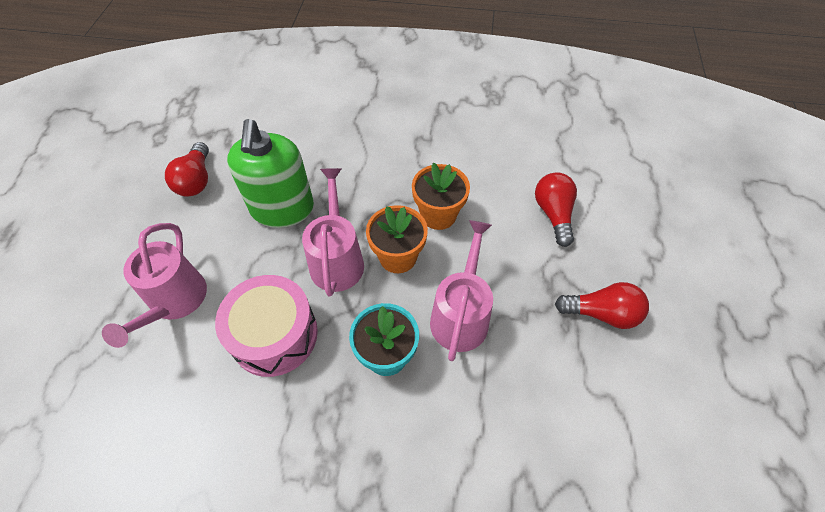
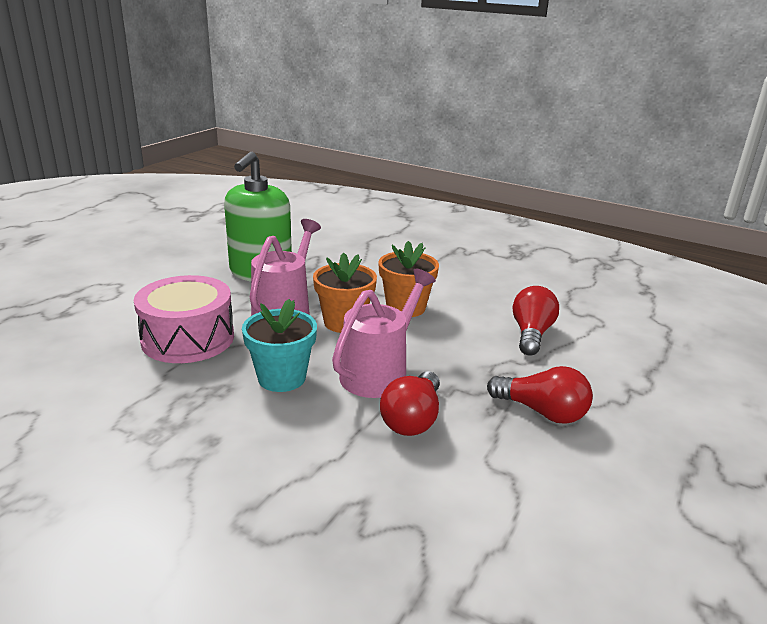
camera: 20 degrees right, 30 degrees down
pink watering can [102,223,207,348] -> none
red light bulb [165,142,209,197] -> red light bulb moved to [380,371,440,436]

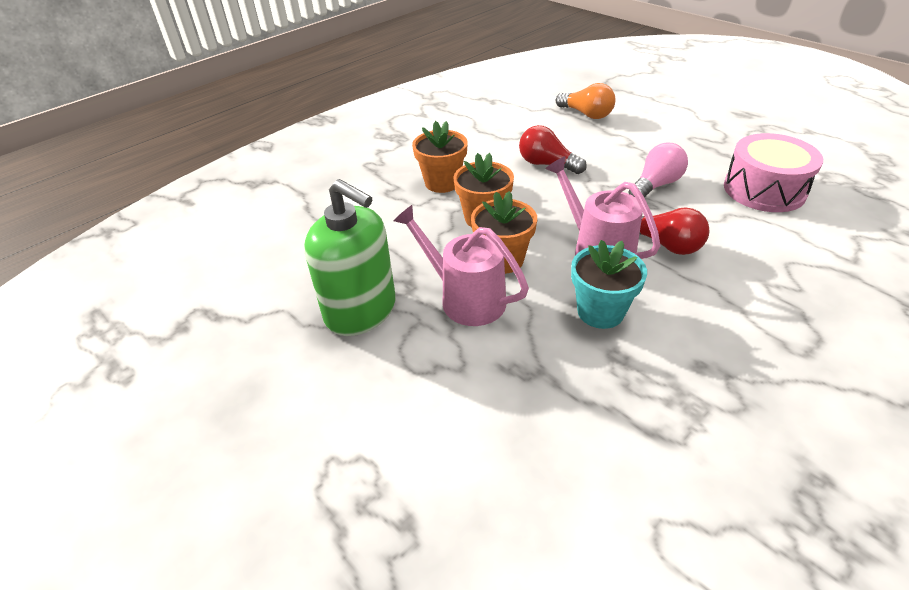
camera: 70 degrees left, 15 degrees up
pink drum [134,275,234,363] -> pink drum moved to [724,133,823,212]
red light bulb [487,366,593,424] -> pink light bulb [629,143,688,198]
none -> orange flower pot [412,121,468,193]
none -> orange light bulb [556,83,615,119]

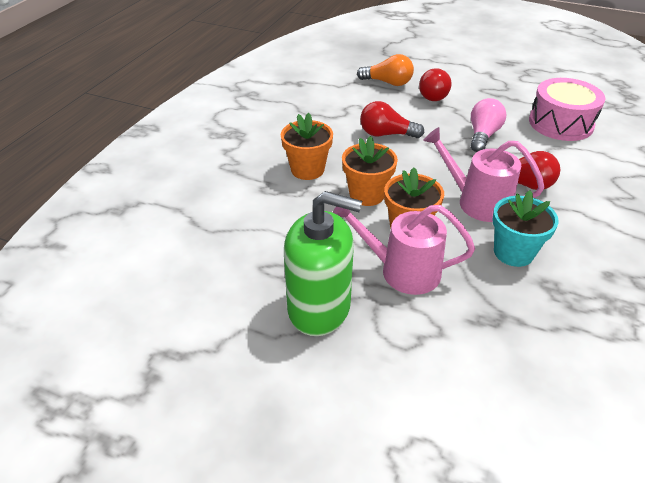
camera: 25 degrees left, 0 degrees up
none -> red light bulb [419,68,452,101]

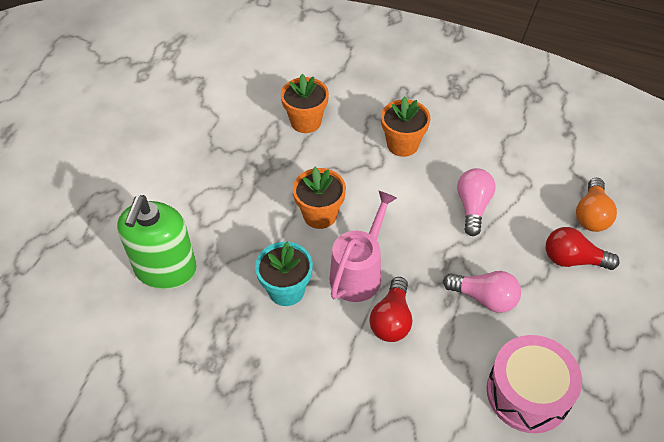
camera: 90 degrees right, 10 degrees up
green soap dispenser [284,191,362,336] -> green soap dispenser moved to [117,195,197,290]
pink watering can [332,205,475,295] -> none
orange flower pot [342,136,398,206] -> orange flower pot moved to [281,74,329,133]
red light bulb [360,101,424,138] -> pink light bulb [457,168,496,236]

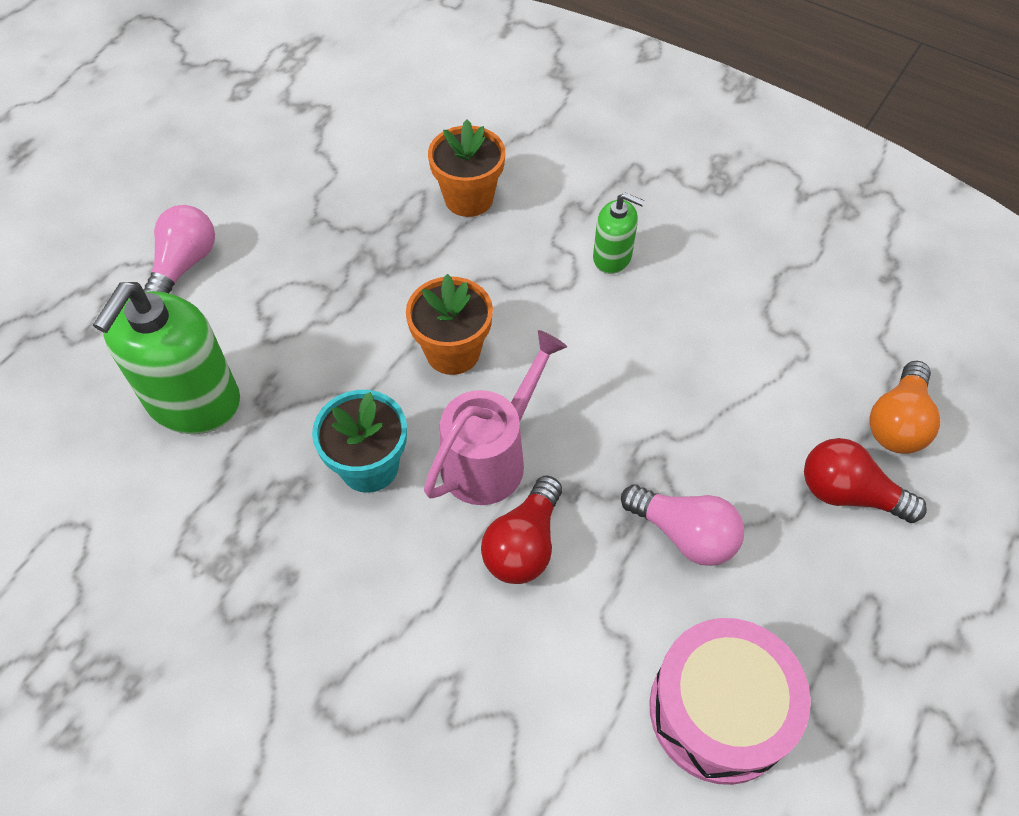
camera: 10 degrees right, 5 degrees up
orange flower pot [381,96,430,157] -> green soap dispenser [593,193,645,274]
pink light bulb [457,168,496,236] -> pink light bulb moved to [143,205,215,293]

